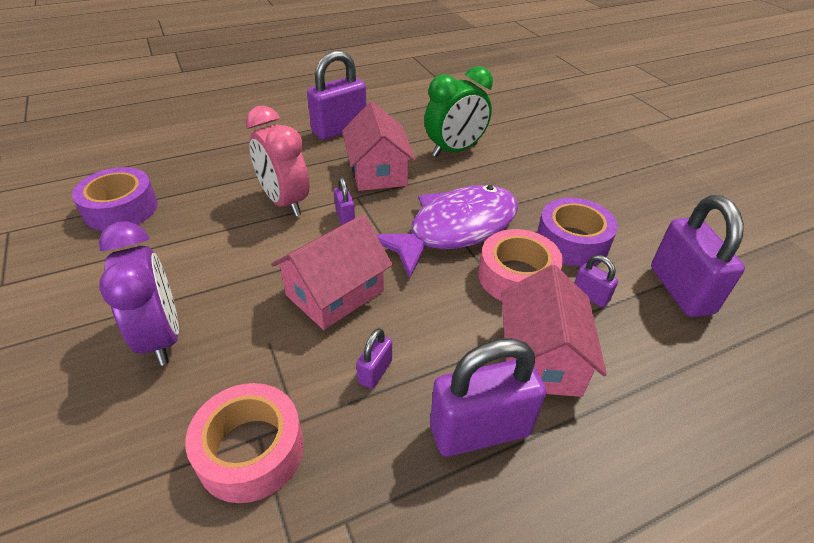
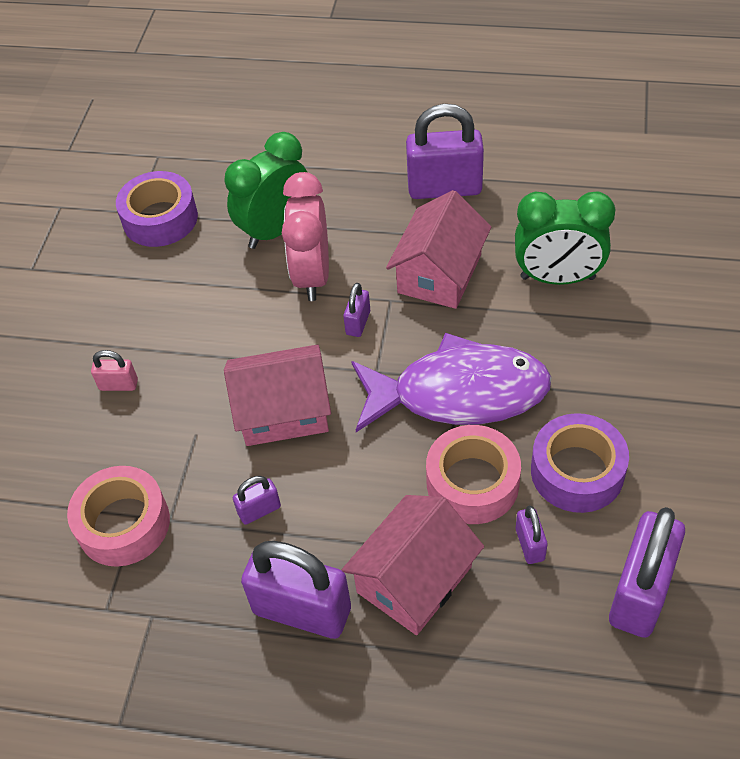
camera: 40 degrees right, 10 degrees up
purple clock [99,221,179,366] -> pink padlock [91,350,138,391]
none -> green clock [225,132,307,249]

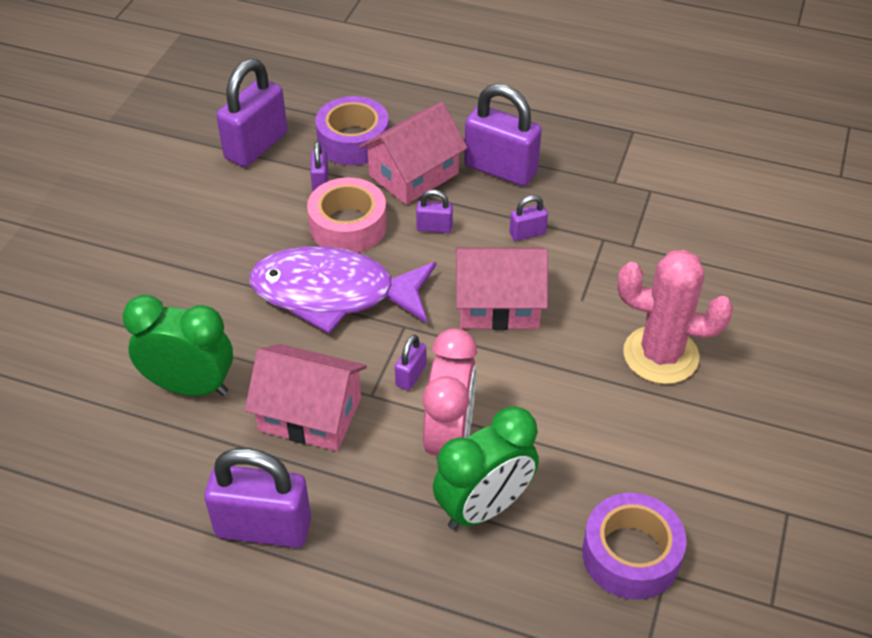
camera: 175 degrees left, 5 degrees down
pink tape [67,466,170,567] -> none
pink padlock [91,350,138,391] -> pink cactus [617,250,733,384]
pink house [386,190,491,309] -> pink house turned 75 degrees clockwise [245,344,367,451]
purple tape [531,413,629,513] -> purple tape moved to [315,96,389,165]
none -> purple padlock [416,190,453,233]

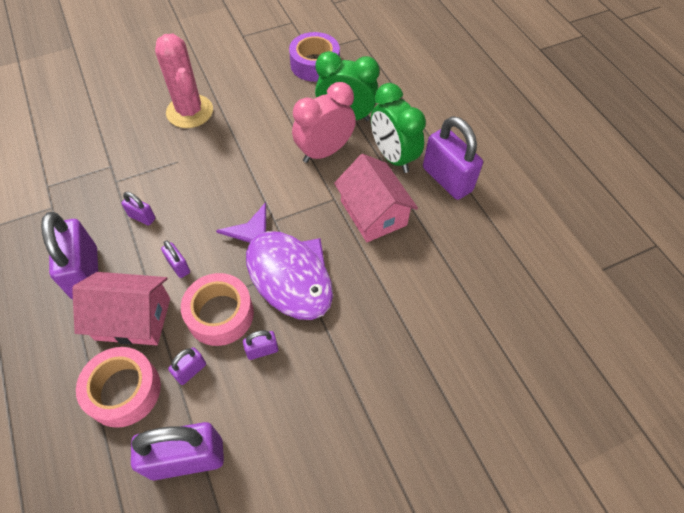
camera: 135 degrees left, 10 degrees up
green clock [123,295,233,396] -> green clock moved to [371,83,426,173]
purple tape [315,96,389,165] -> pink tape [76,347,161,428]
purple padlock [395,334,427,391] -> purple padlock moved to [243,330,278,360]
pink house [456,247,548,330] -> none

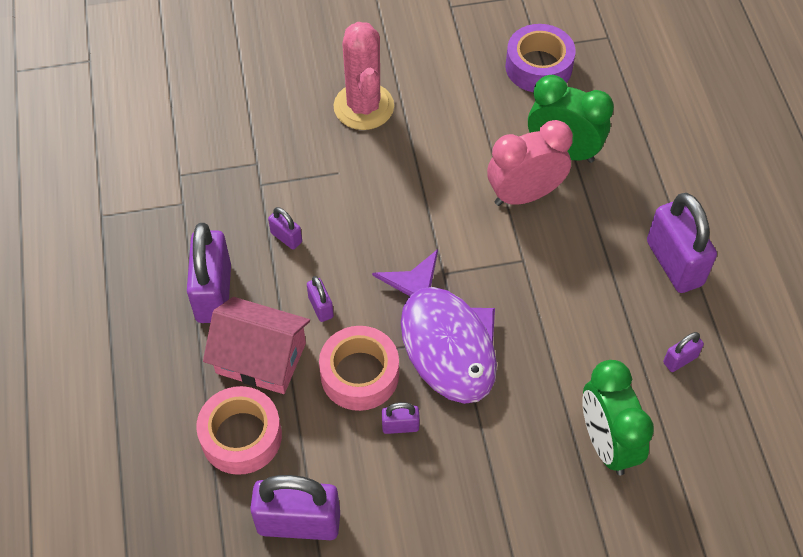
camera: 15 degrees right, 0 degrees up
purple padlock [168,347,206,385] -> purple padlock moved to [663,332,704,372]
pink house [334,154,418,242] -> none
green clock [371,83,426,173] -> green clock moved to [582,360,654,475]

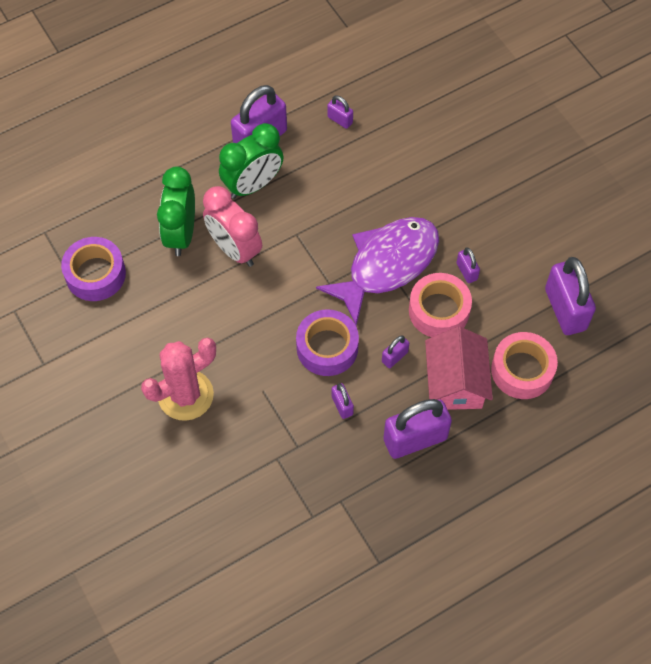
camera: 110 degrees left, 5 degrees up
purple padlock [268,207,302,250] -> purple padlock turned 45 degrees counterclockwise [332,383,354,419]
green clock [582,360,654,475] -> green clock moved to [219,123,284,199]
none -> purple tape [296,309,359,376]

